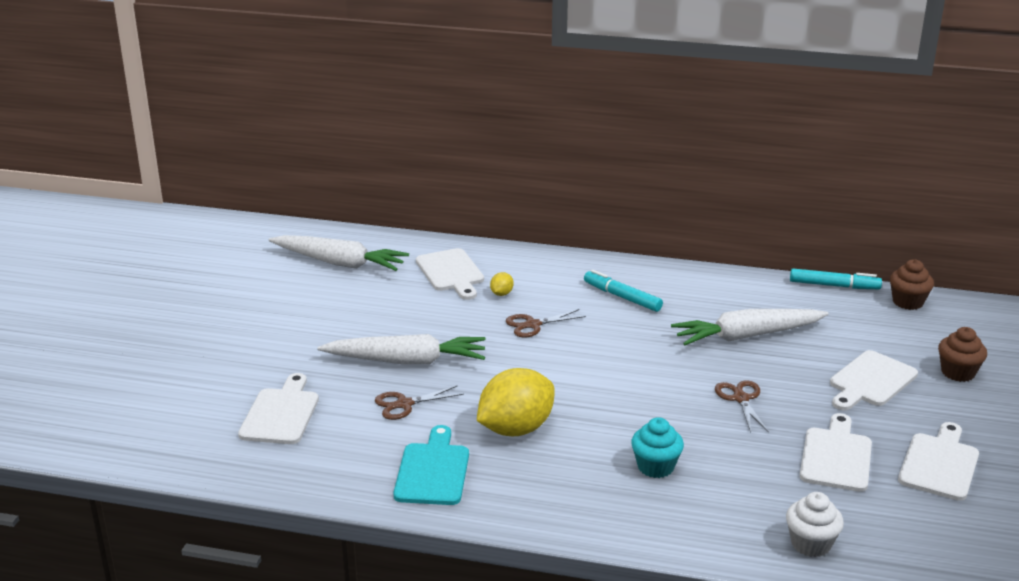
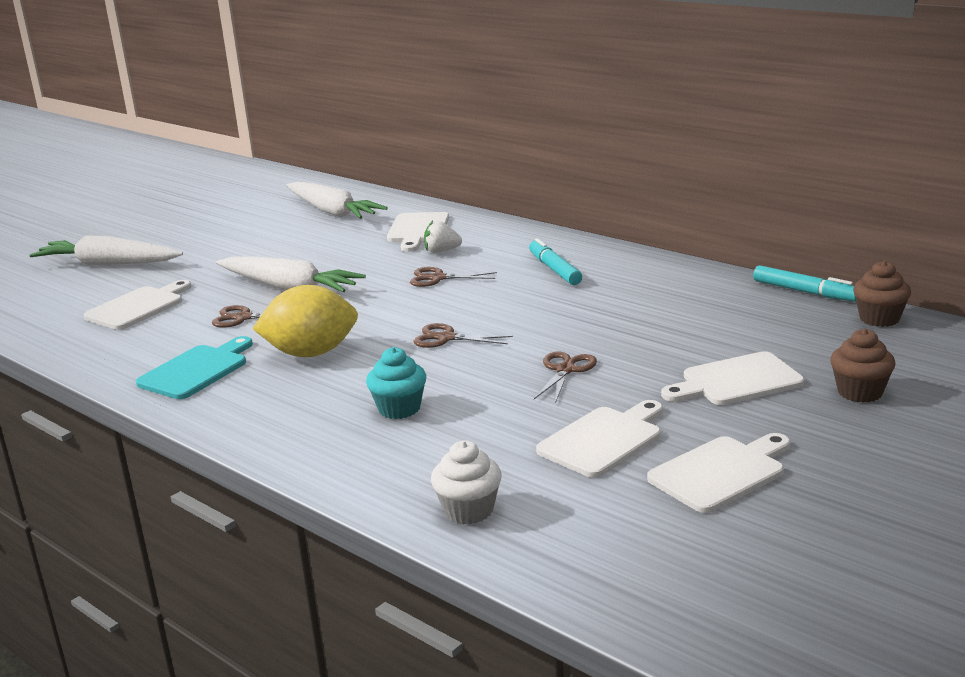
camera: 30 degrees right, 5 degrees down
yellow lemon [490,272,514,296] -> white strawberry [424,220,462,253]
white carrot [671,309,829,346] -> white carrot moved to [30,235,183,265]
none -> brown scissors [414,323,513,348]

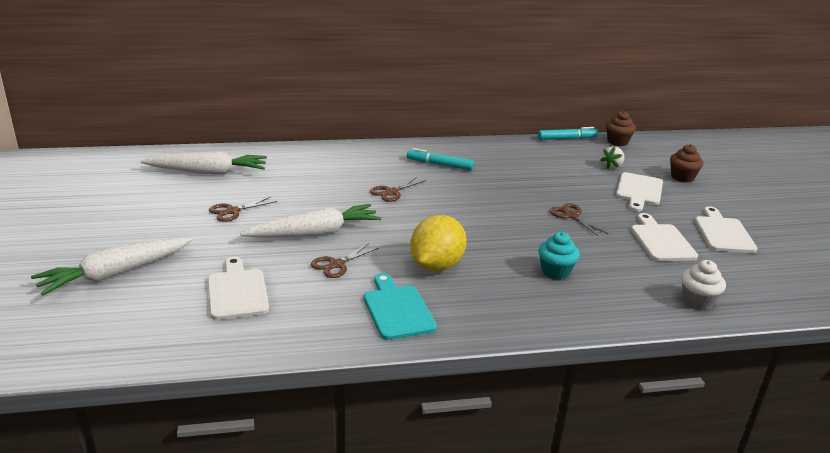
camera: 55 degrees left, 5 degrees up
white cutting board [387,212,449,252] -> none
brown scissors [414,323,513,348] -> brown scissors moved to [209,197,277,222]
white strawberry [424,220,462,253] -> white strawberry moved to [600,146,625,169]

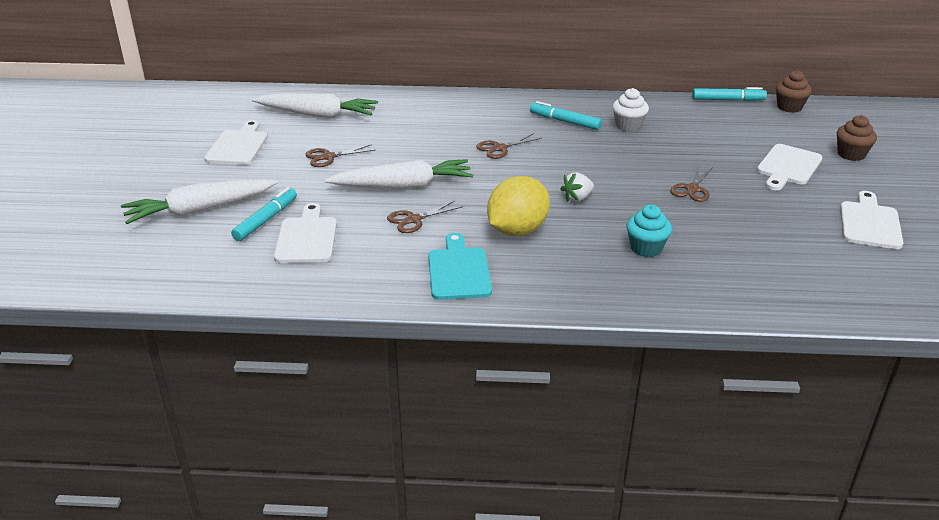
camera: 15 degrees right, 5 degrees up
brown scissors [550,203,608,236] -> brown scissors turned 135 degrees counterclockwise [670,165,713,202]
white strawberry [600,146,625,169] -> white strawberry moved to [561,172,594,202]
white cutting board [631,213,698,261] -> white cutting board moved to [204,120,268,165]
white cupcake [681,260,726,310] -> white cupcake moved to [613,88,649,132]
none -> turquoise marker [231,187,297,241]

